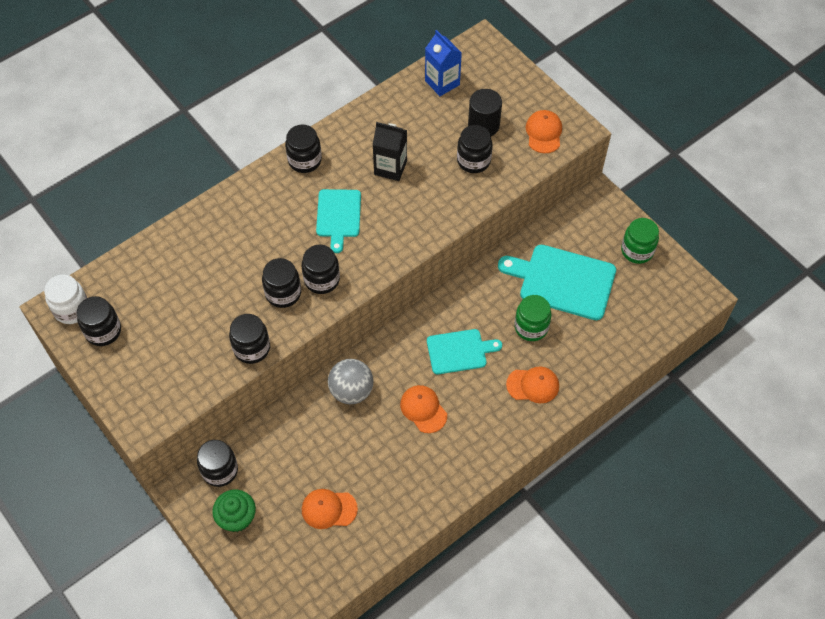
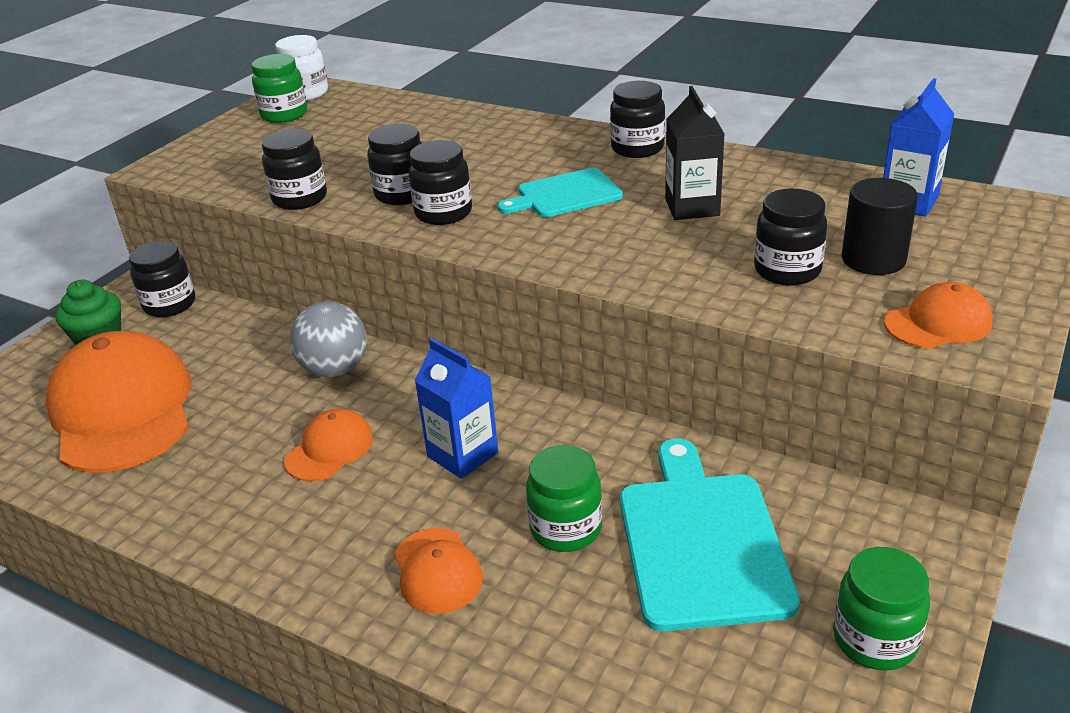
camera: 70 degrees right, 25 degrees down
black jar [77,296,121,346] -> green jar [252,54,307,123]
orange cap [302,489,358,529] -> orange cap [45,331,191,473], size x2.11
turquoise cutting board [427,329,502,374] -> blue carton [415,338,498,479]

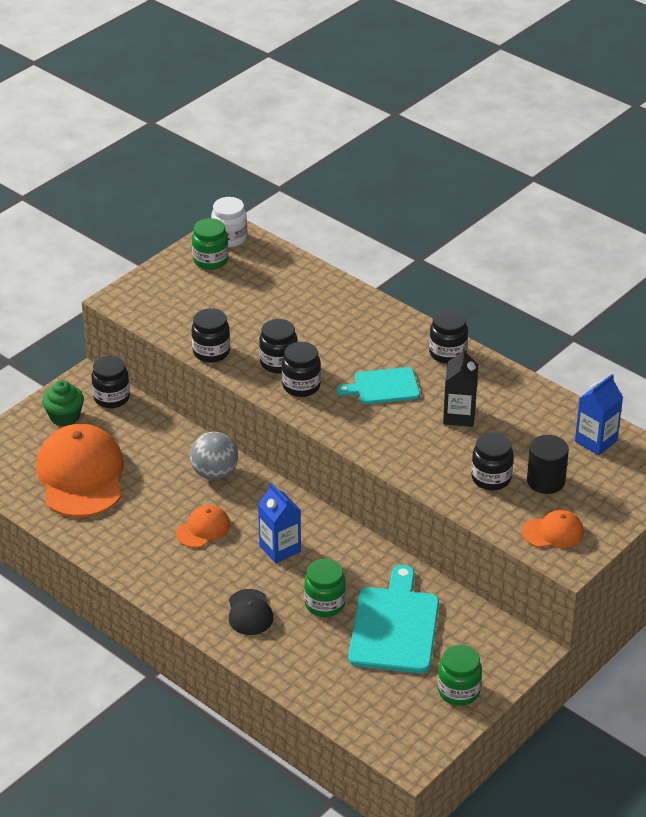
camera: 10 degrees right, 5 degrees up
orange cap [394,528,483,614] -> black cap [229,589,273,635]

